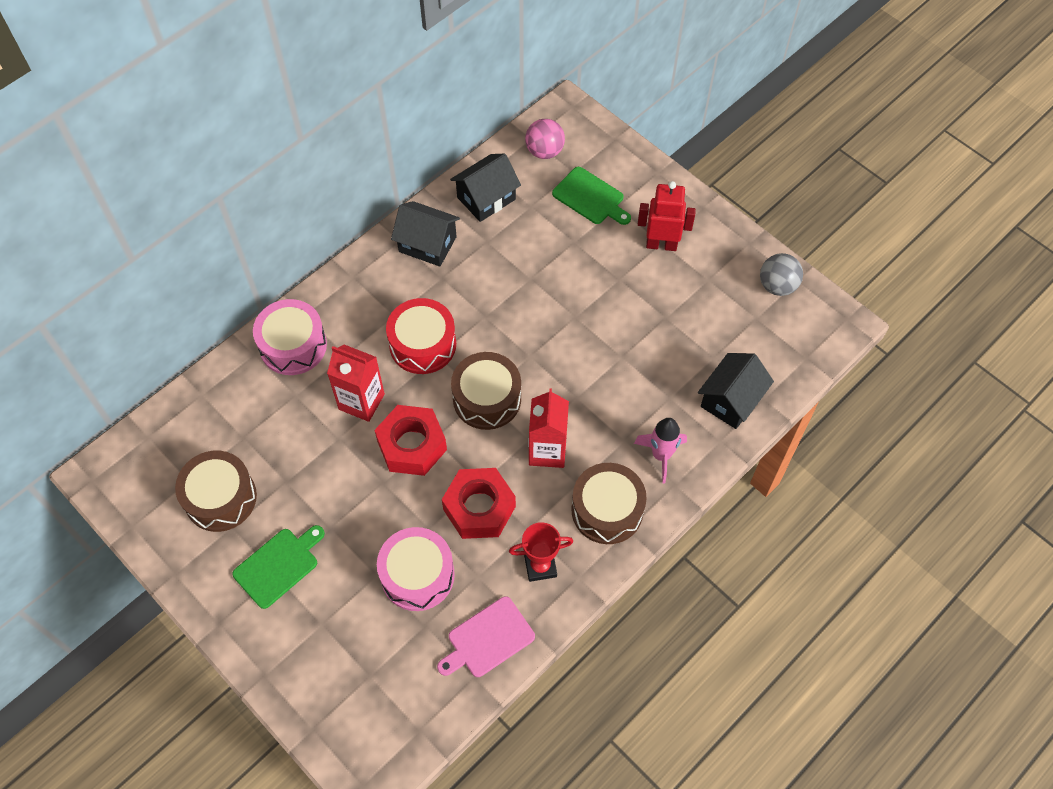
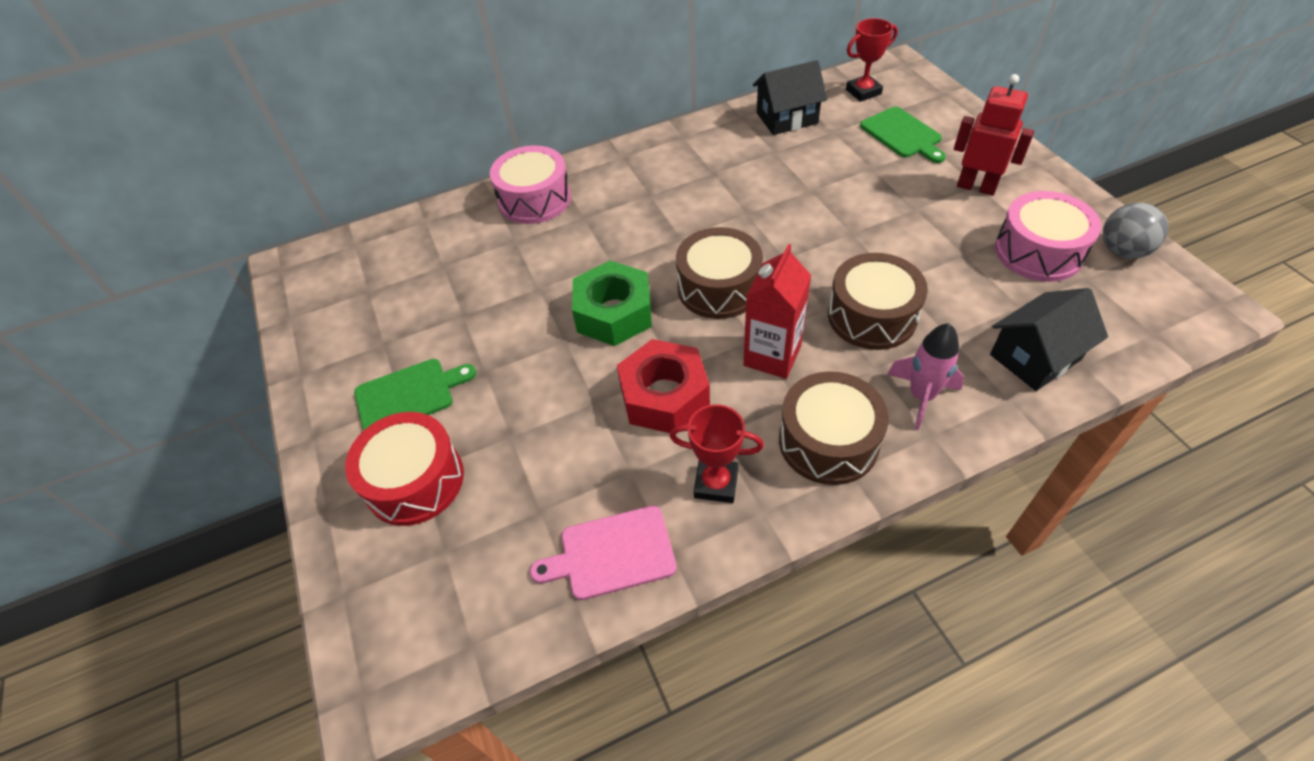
camera: 25 degrees right, 10 degrees down
brown drum [175,451,257,532] -> brown drum moved to [828,253,928,350]
red carton [327,344,385,422] -> none
red nut [374,405,447,476] -> green nut [572,260,652,346]
pink drum [377,527,455,611] -> pink drum moved to [995,191,1102,282]
red drum [386,298,456,374] -> red drum moved to [345,412,464,526]
black house [391,201,460,267] -> none
pink ball [525,119,565,159] -> red trophy [846,18,898,102]

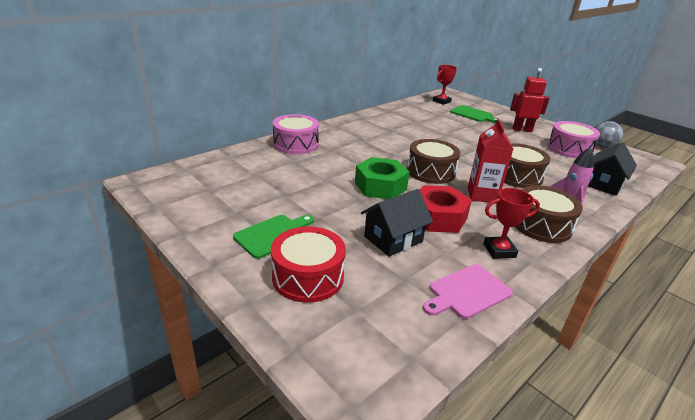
camera: 25 degrees left, 20 degrees down
black house [753,60,827,135] -> black house moved to [361,189,433,257]

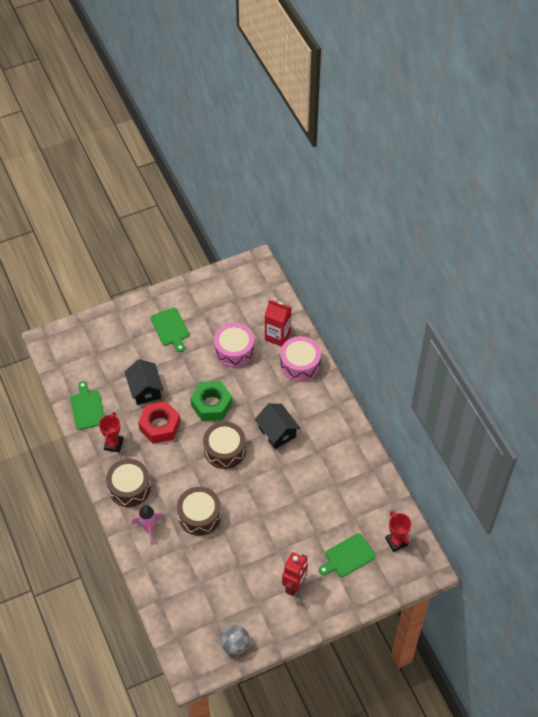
camera: 110 degrees right, 25 degrees up
red drum [271,226,346,303] -> none
pink cutting board [423,264,513,319] -> green cutting board [70,381,104,430]
red carton [468,119,513,202] -> red carton moved to [265,300,292,347]
pink drum [547,121,600,158] -> pink drum moved to [214,323,254,367]
black house [588,142,637,196] -> black house moved to [255,403,300,449]

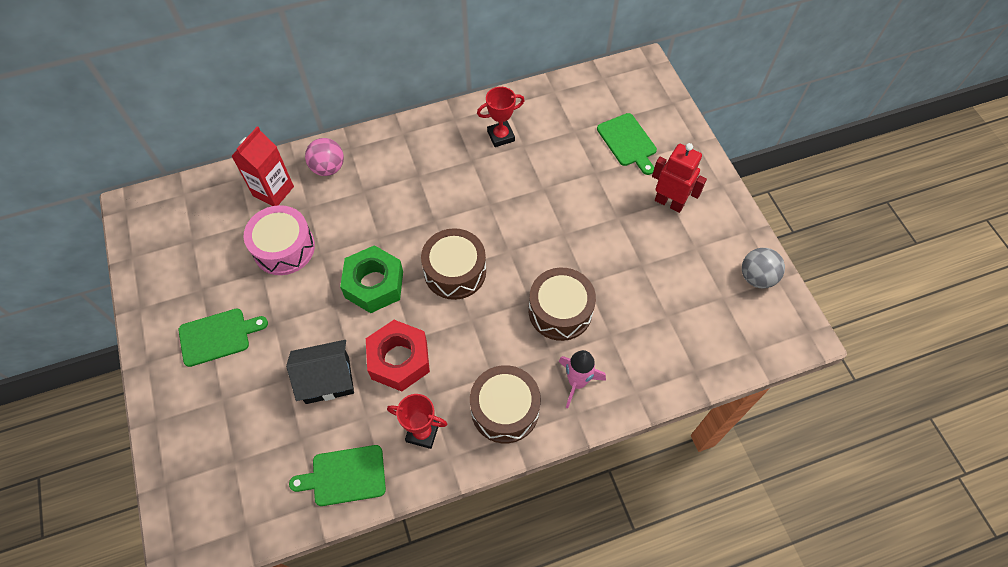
camera: 85 degrees left, 5 degrees up
black house [255,403,300,449] -> none
pink drum [280,336,321,381] -> pink ball [305,138,344,176]
red trophy [385,511,412,552] -> red trophy moved to [477,87,525,147]

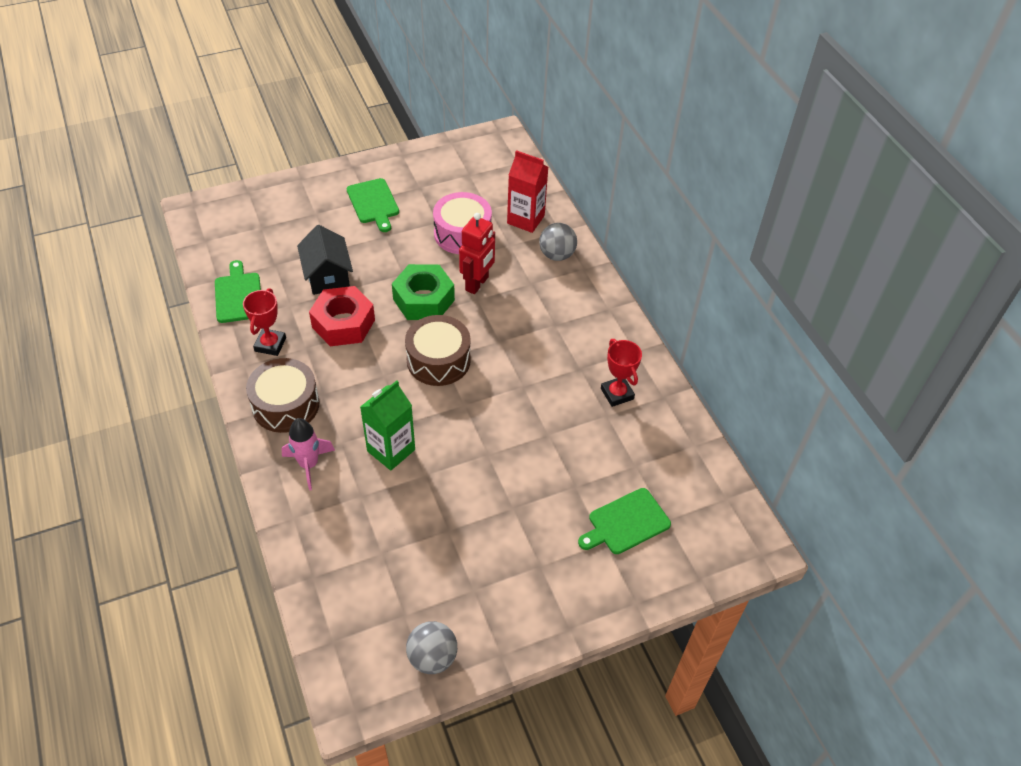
camera: 85 degrees right, 10 degrees down
pink ball [305,138,344,176] -> grey ball [539,223,577,261]
brown drum [529,268,596,341] -> green carton [360,380,415,471]
red robot [652,143,707,213] -> red robot moved to [459,213,495,294]

